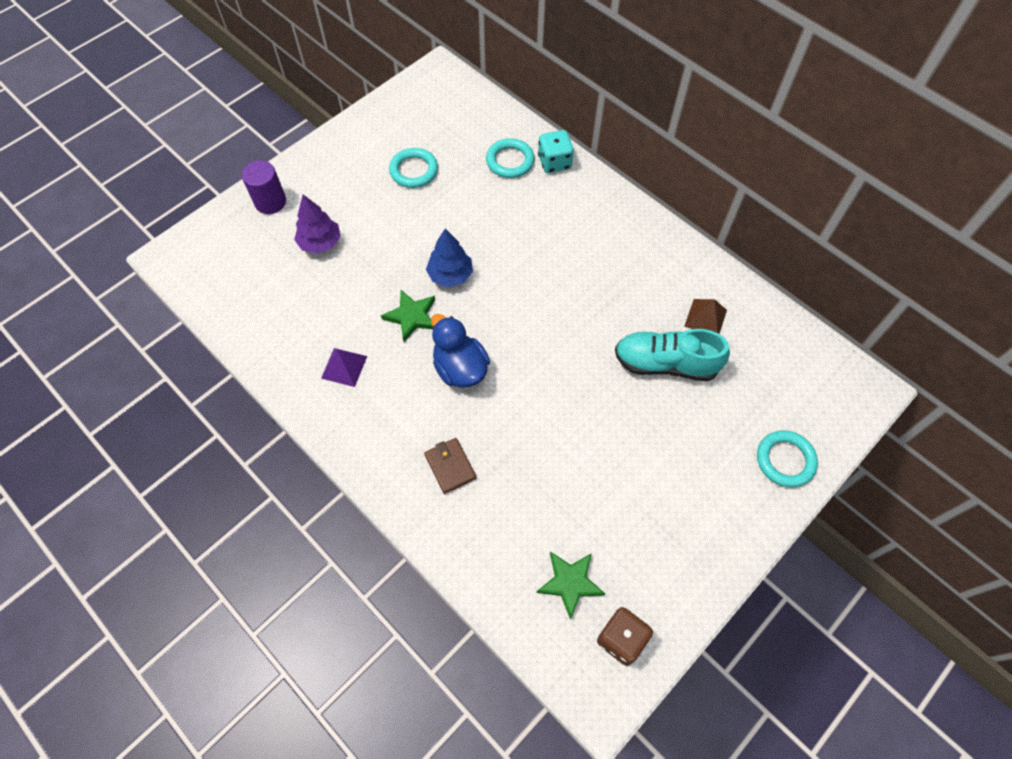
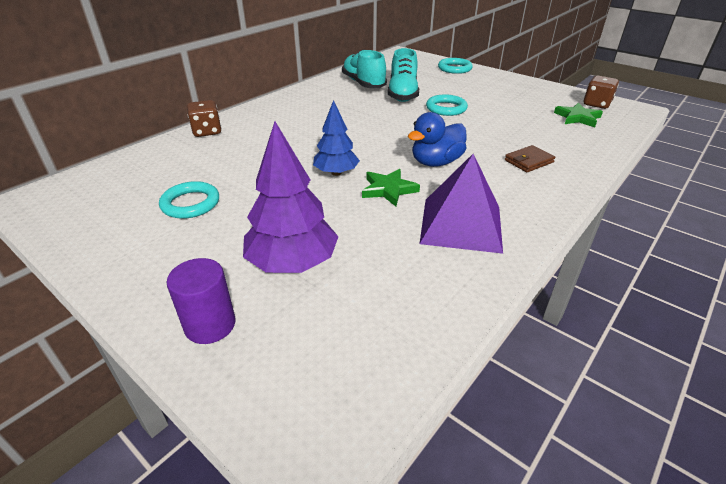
camera: 95 degrees left, 25 degrees down
purple tree [294,195,341,254] -> purple tree [243,121,339,273], size x1.54
purple pyramid [321,348,367,387] -> purple pyramid [420,154,503,254], size x1.97
turquoise ring [486,138,535,178] -> turquoise ring moved to [426,94,468,116]
turquoise dice [538,130,574,173] -> brown dice [187,100,222,137]
brown pyramid [684,299,727,334] -> turquoise shoe [342,49,387,88]

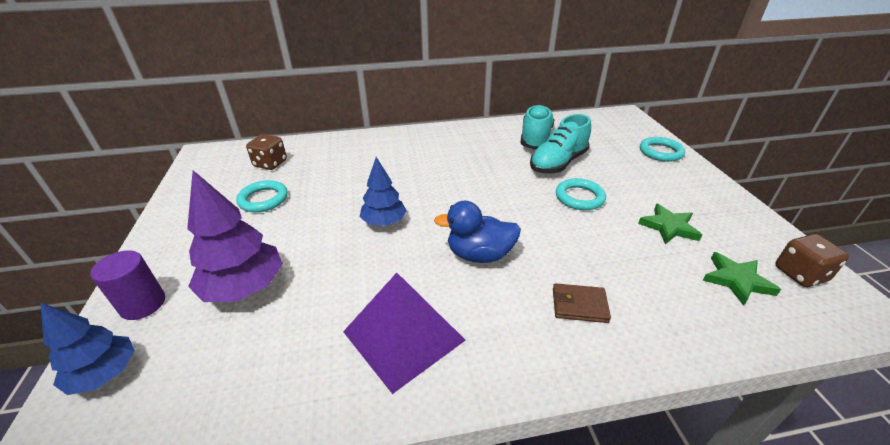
camera: 40 degrees right, 0 degrees up
brown dice [187,100,222,137] -> brown dice moved to [246,134,287,170]
green star [362,169,420,206] -> green star moved to [638,204,702,244]
none -> blue tree [40,303,135,395]

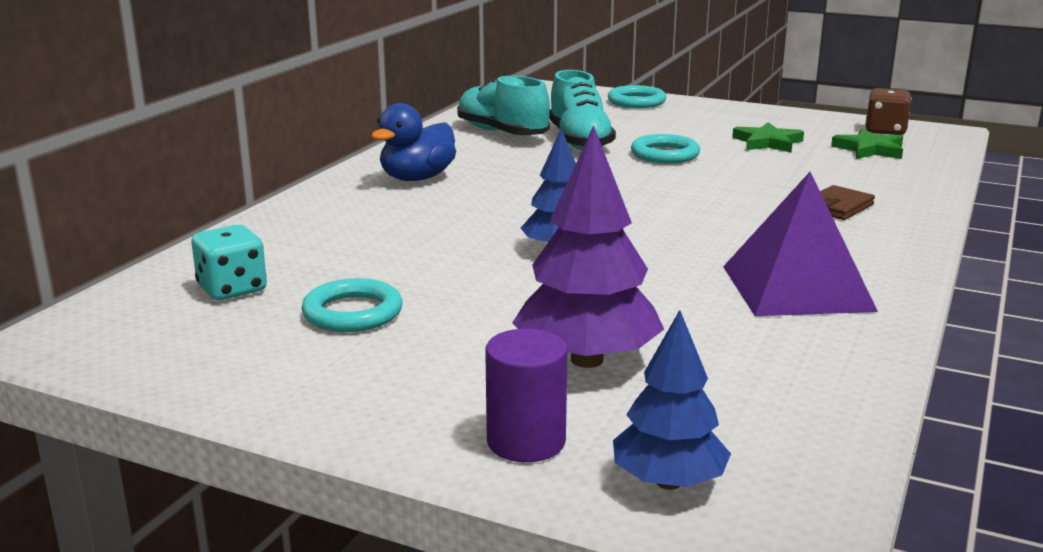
camera: 55 degrees left, 15 degrees down
brown dice [246,134,287,170] -> turquoise dice [191,225,267,300]
blue duck [434,201,521,263] -> blue duck moved to [371,103,456,181]

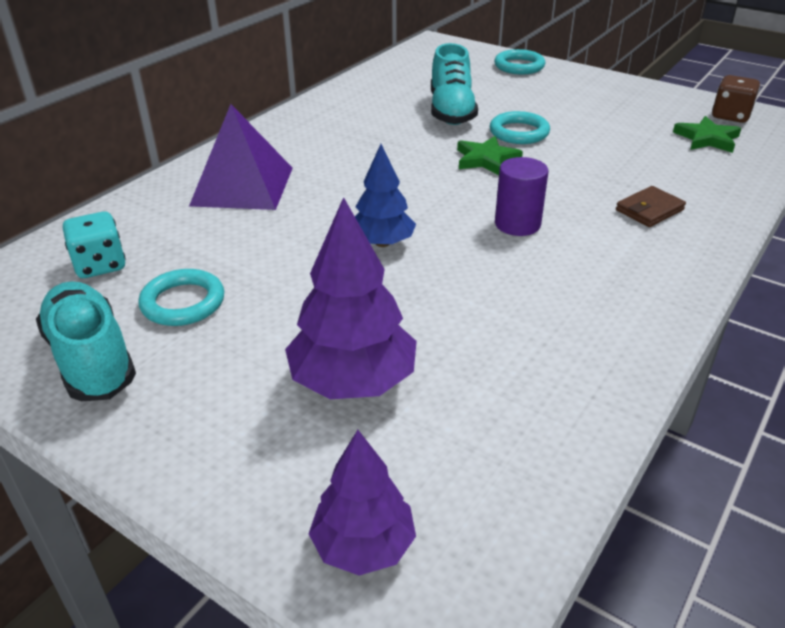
camera: 10 degrees right, 15 degrees up
blue duck [371,103,456,181] -> none
turquoise shoe [457,75,550,135] -> turquoise shoe moved to [36,281,136,401]
purple cylinder [485,329,568,462] -> purple cylinder moved to [495,157,548,236]
blue tree [613,310,731,490] -> purple tree [309,430,416,576]
purple pyramid [723,172,878,316] -> purple pyramid moved to [189,104,293,210]
green star [732,122,804,152] -> green star moved to [457,136,523,175]

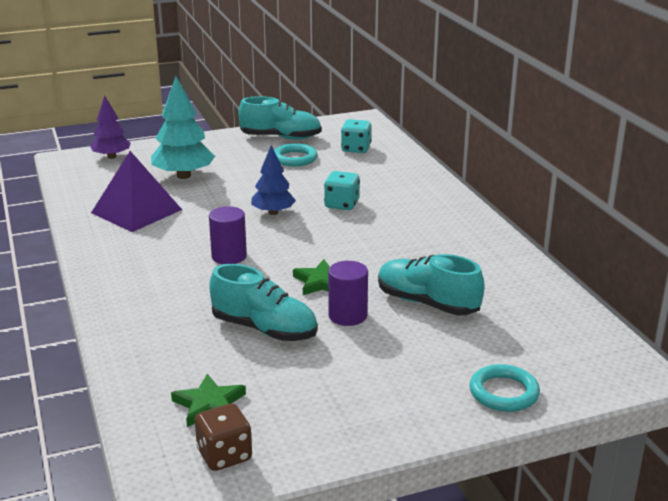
camera: 125 degrees right, 10 degrees down
purple pyramid [189,104,293,210] -> purple pyramid moved to [91,151,182,232]
purple tree [285,197,417,399] -> turquoise tree [151,76,215,179]
turquoise ring [490,111,550,144] -> purple cylinder [328,261,368,326]
brown wallet [616,186,686,227] -> none
none -> turquoise shoe [209,264,318,341]
none -> turquoise dice [324,171,360,210]

